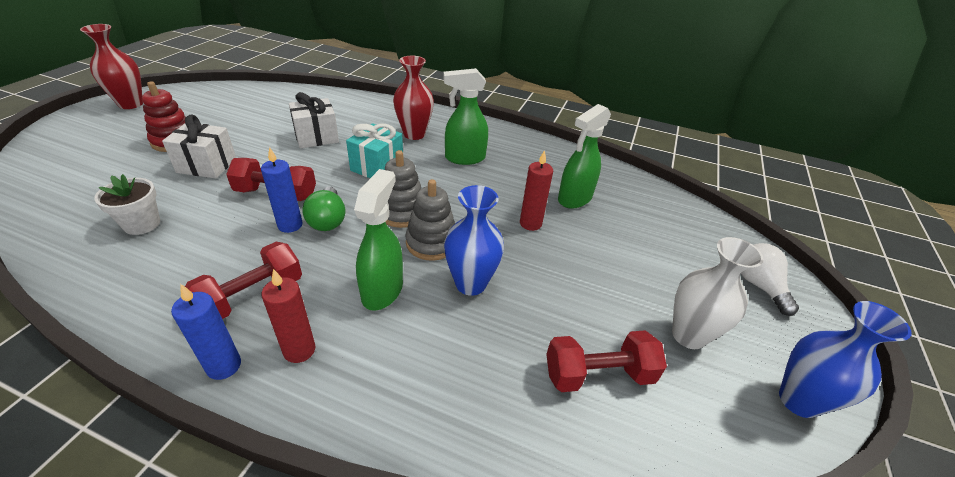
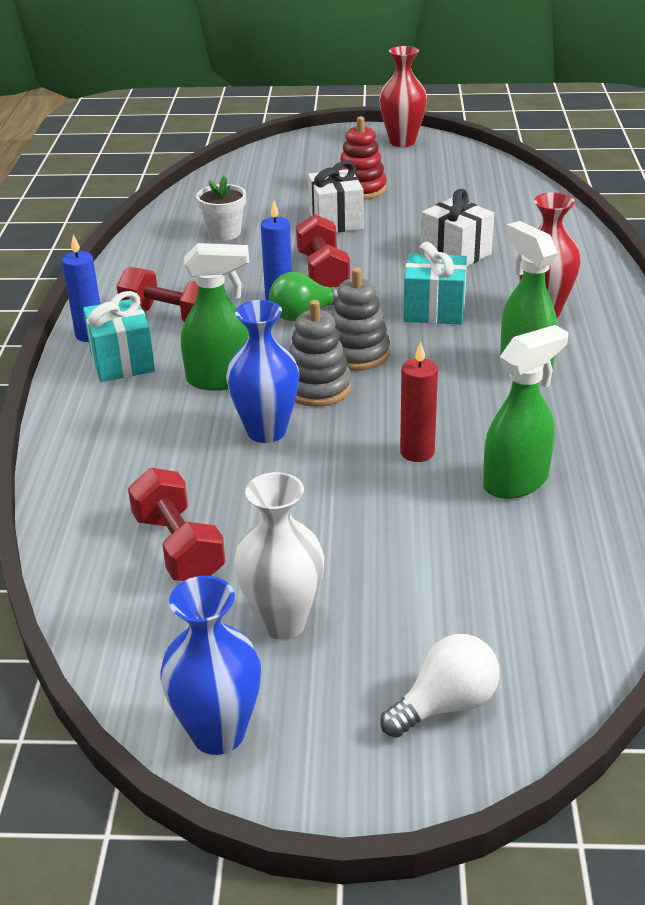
camera: 75 degrees right, 5 degrees down
red candle [261,269,316,363] -> turquoise gift [83,291,155,382]
green spray bottle [558,104,611,209] -> green spray bottle turned 120 degrees clockwise [483,325,568,499]

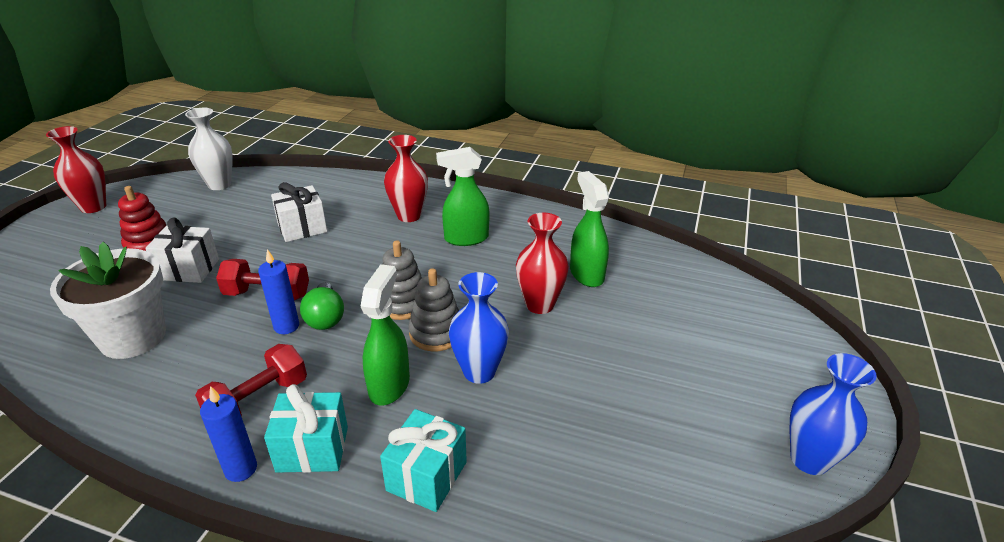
camera: 75 degrees left, 0 degrees up
red dumbbell [128,468,226,581] -> none
white flower pot [196,176,246,241] -> white flower pot [50,242,166,359], size x1.84
white vase [234,472,324,639] -> white vase moved to [185,108,233,190]
white light bulb [380,634,500,738] -> none
red candle [400,341,438,462] -> red vase [516,213,569,314]
turquoise gift [404,242,467,325] -> turquoise gift moved to [380,409,467,512]

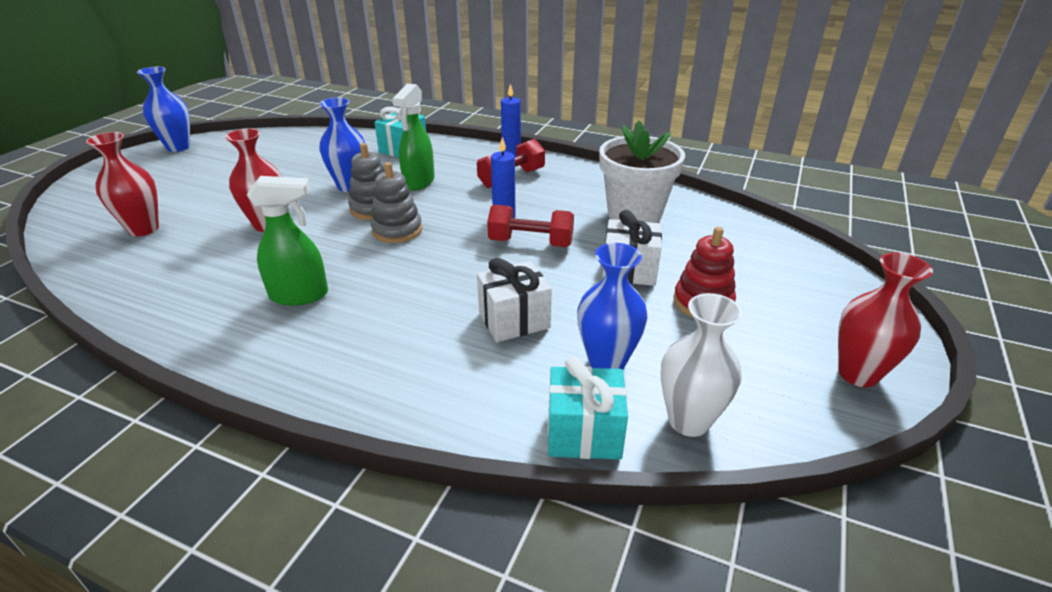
camera: 175 degrees left, 0 degrees up
turquoise gift [264,384,348,473] -> turquoise gift moved to [548,356,628,459]
green light bulb [300,282,344,330] -> none
red vase [384,135,428,222] -> red vase moved to [86,132,159,236]
green spray bottle [570,171,609,287] -> none
none -> blue vase [577,243,648,369]

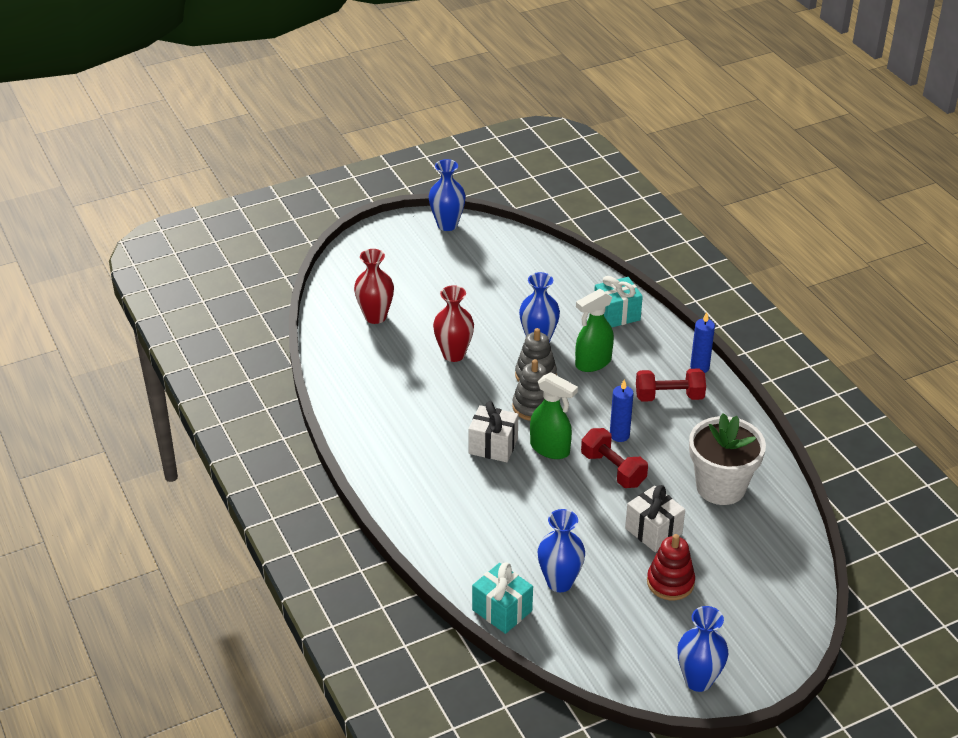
camera: 40 degrees right, 5 degrees up
green spray bottle [247,176,328,306] -> green spray bottle moved to [530,373,578,459]
white gift [477,258,552,342] -> white gift moved to [468,401,518,462]
white vase [661,293,742,437] -> none
red vase [838,253,933,387] -> blue vase [677,606,728,692]

